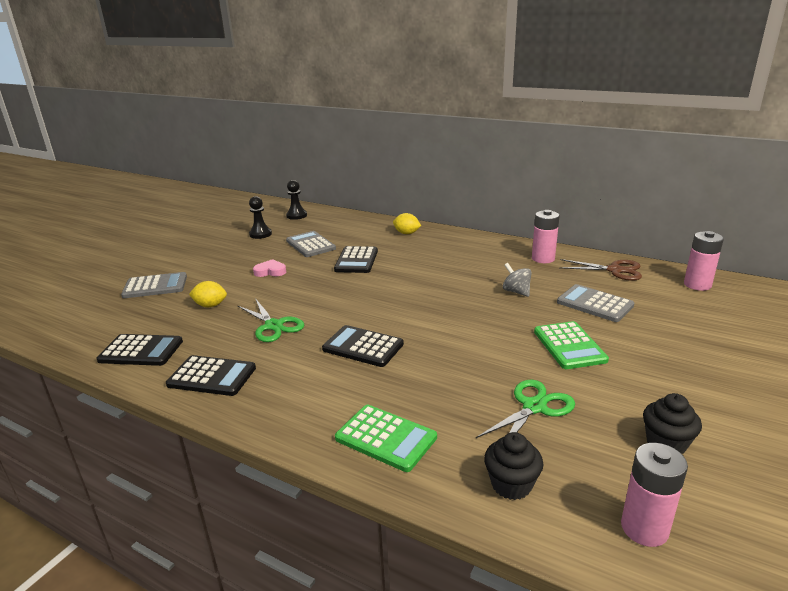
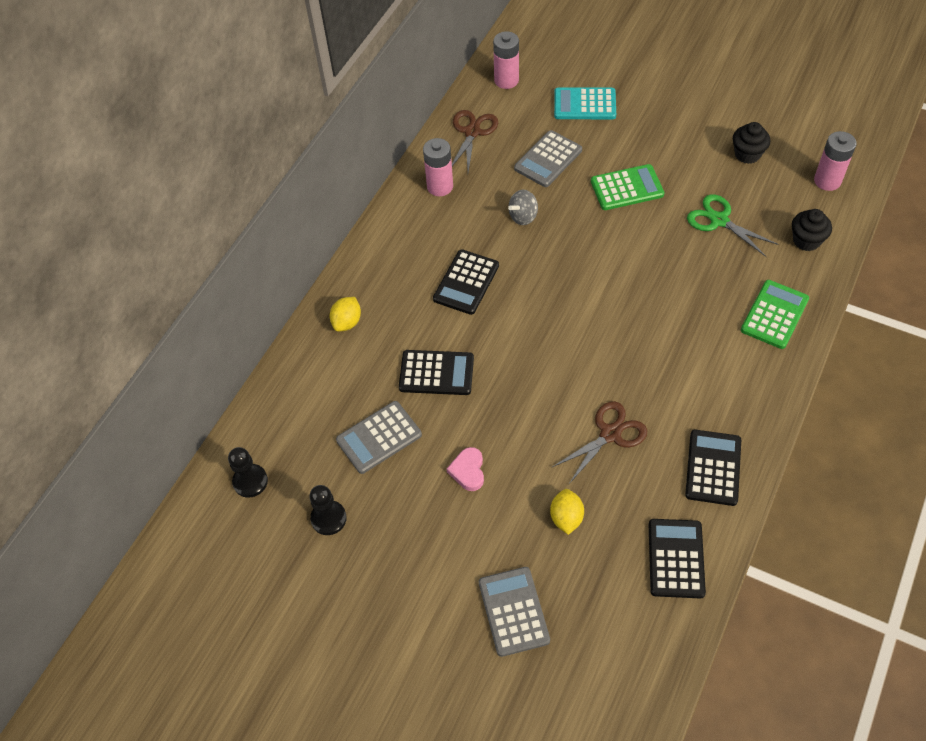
camera: 90 degrees left, 30 degrees up
green scissors [237,298,305,342] -> brown scissors [552,401,648,484]
black calculator [322,325,404,367] -> black calculator moved to [433,249,499,315]
none -> turquoise calculator [554,87,616,119]

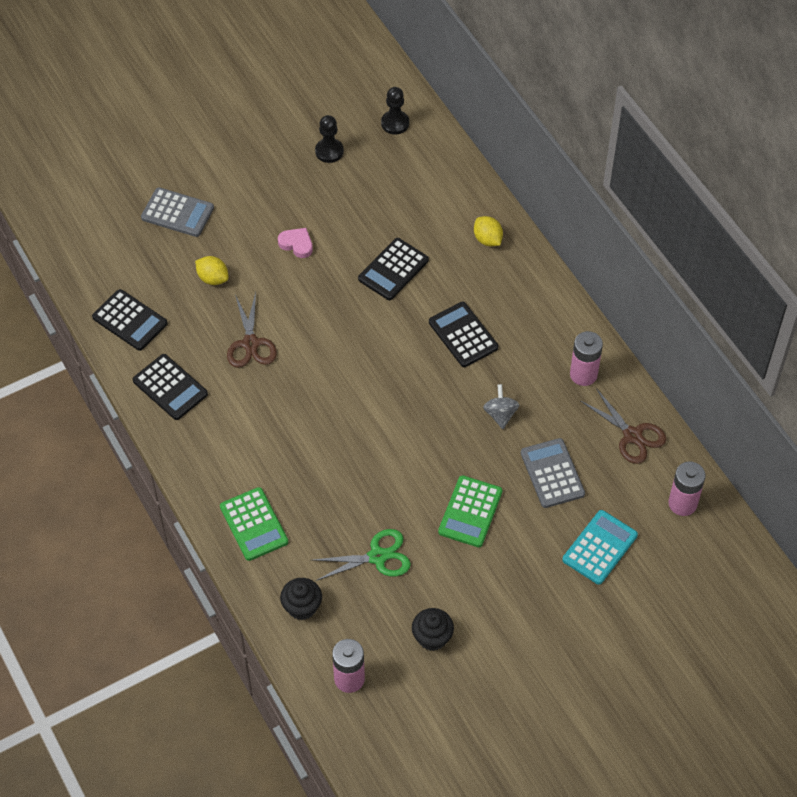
camera: 120 degrees right, 0 degrees up
grey calculator [336,401,422,474] -> none

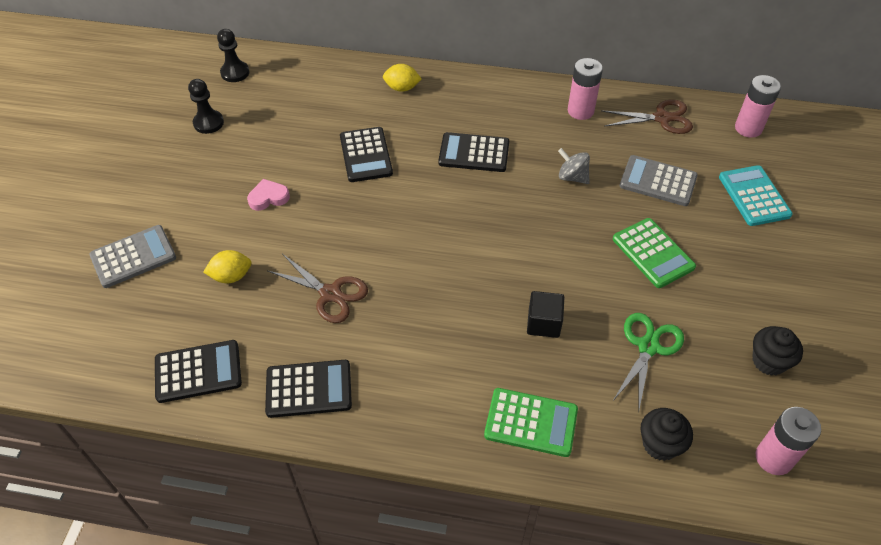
camera: 50 degrees left, 5 degrees down
none -> black cube [527,291,564,338]

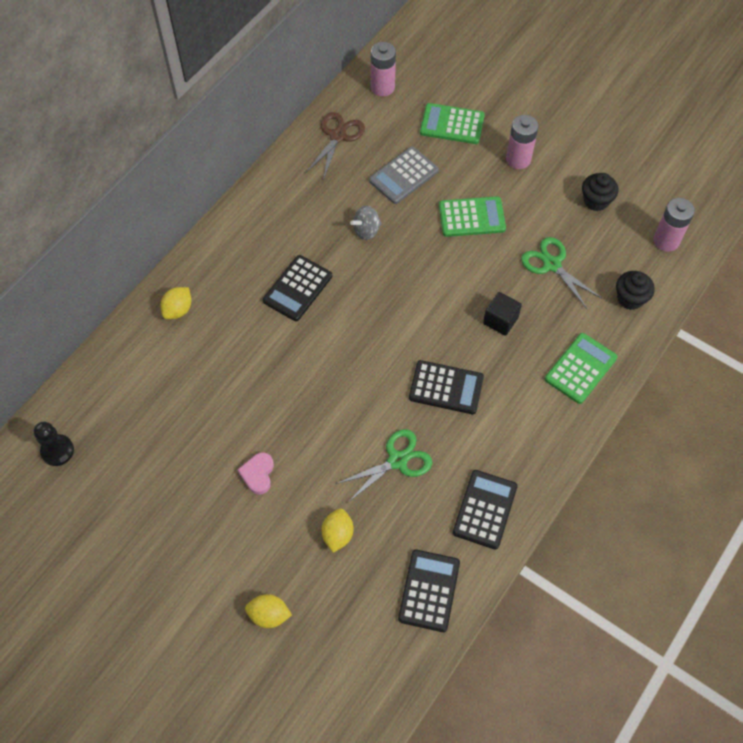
camera: 65 degrees left, 10 degrees up
grey calculator [89,225,176,288] -> yellow lemon [245,594,292,628]
black pawn [188,79,224,134] -> none
brown scissors [268,254,368,323] -> green scissors [336,429,432,502]
black calculator [340,127,393,182] -> black calculator moved to [409,360,484,414]
pink battery [568,58,603,120] -> pink battery moved to [506,115,538,169]
turquoise calculator [719,165,793,226] -> green calculator [420,103,485,144]

